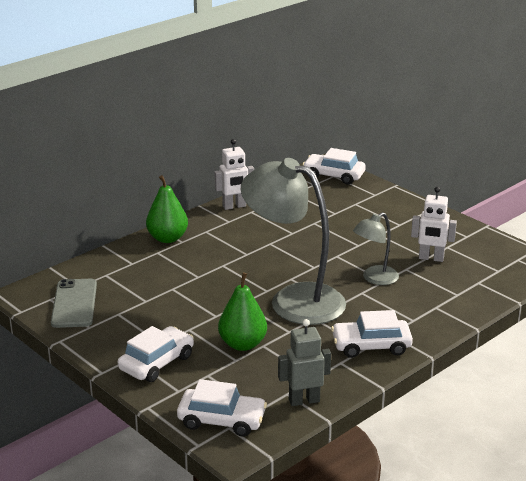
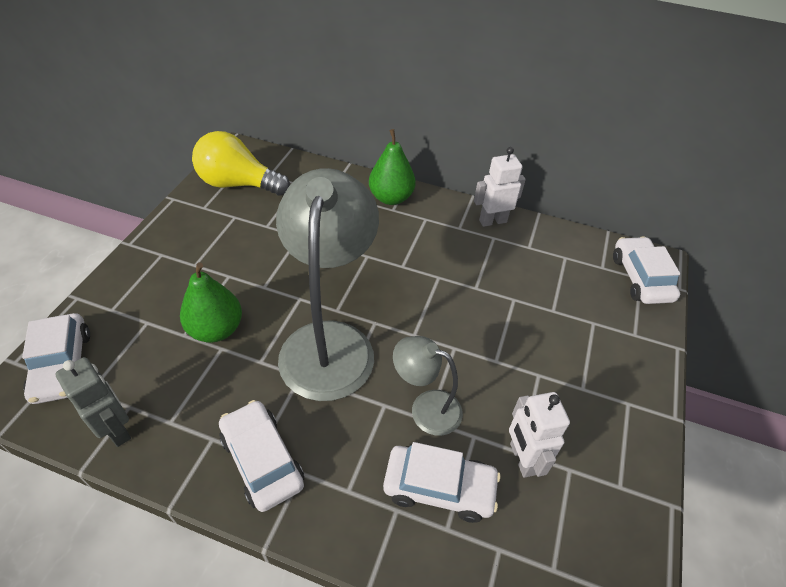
camera: 60 degrees right, 20 degrees up
grey phone [51,279,97,328] -> yellow light bulb [192,131,290,196]
white car [118,326,194,382] -> white car moved to [383,442,501,523]
white robot [215,139,254,210] -> white robot turned 120 degrees clockwise [474,147,526,227]

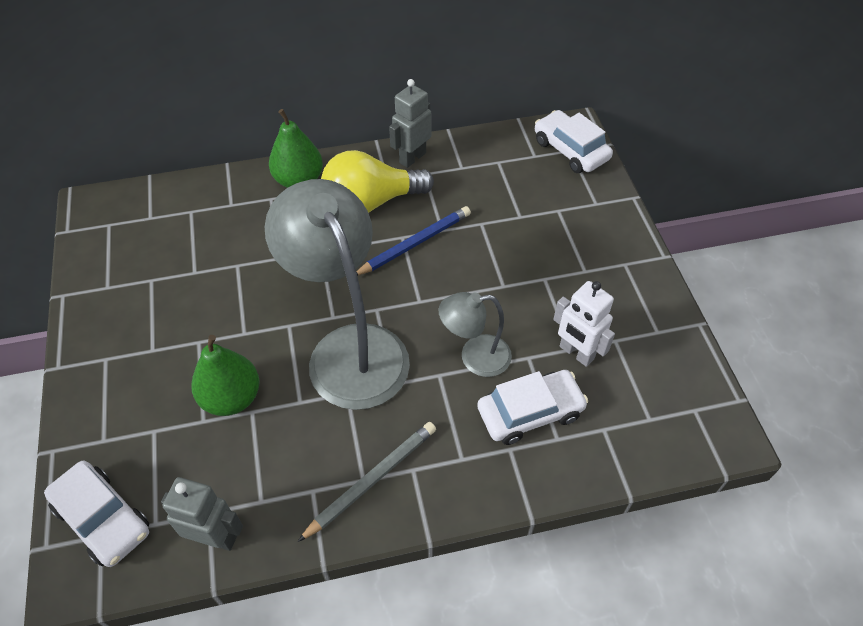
camera: 30 degrees left, 5 degrees up
yellow light bulb [192,131,290,196] -> yellow light bulb moved to [321,150,434,213]
white car [219,400,304,512] -> grey pencil [298,422,436,542]
white robot [474,147,526,227] -> grey robot [389,79,431,168]
none -> blue pencil [356,206,471,276]

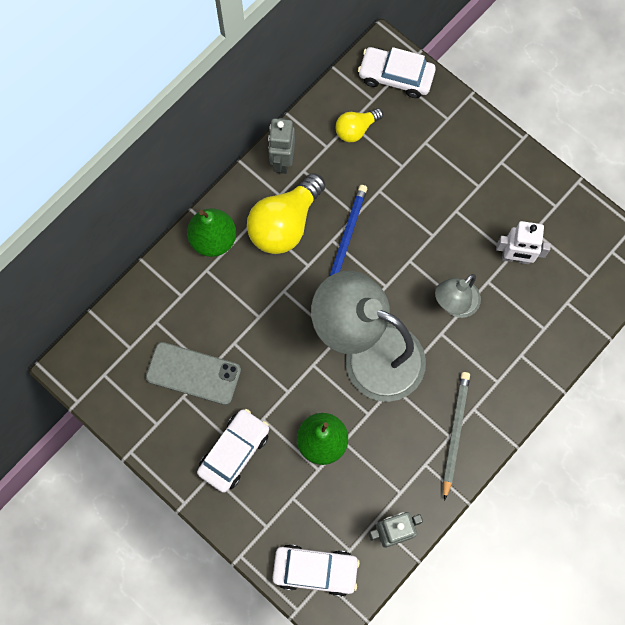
camera: 35 degrees left, 20 degrees up
white car [477,370,588,445] -> white car moved to [197,409,269,493]
none -> grey phone [146,342,241,405]
none -> yellow light bulb [336,108,383,142]

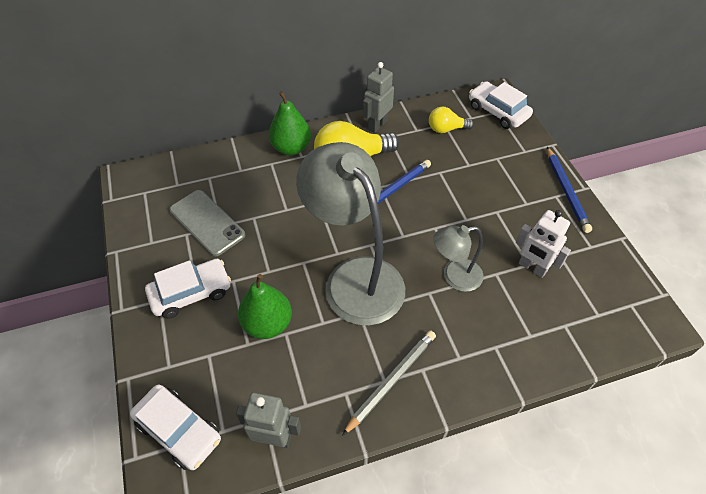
camera: 30 degrees right, 20 degrees down
none -> blue pencil [547,147,592,233]

